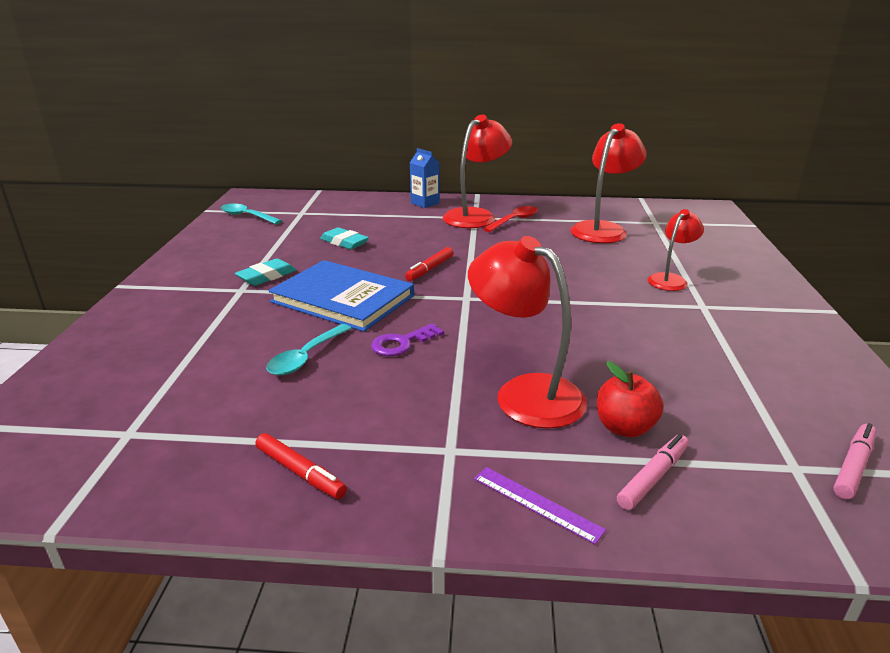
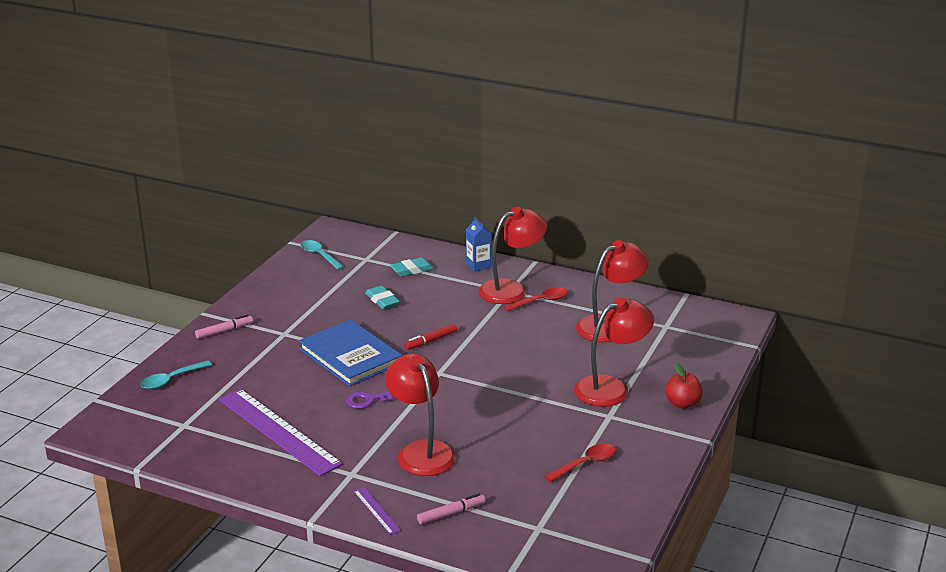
camera: 20 degrees right, 0 degrees up
turquoise eraser [235,258,296,286] -> turquoise eraser moved to [390,257,434,276]
red marker [255,433,347,499] -> none
turquoise spoon [266,324,352,375] -> turquoise spoon moved to [140,360,212,389]
red apple [597,361,663,438] -> red apple moved to [665,363,703,409]
red lamp [647,209,704,291] -> red lamp [574,298,654,407], size x1.68
pink marker [833,423,876,499] -> pink marker moved to [195,315,253,339]
none -> purple ruler [219,389,343,476]
none -> red spoon [544,444,615,482]

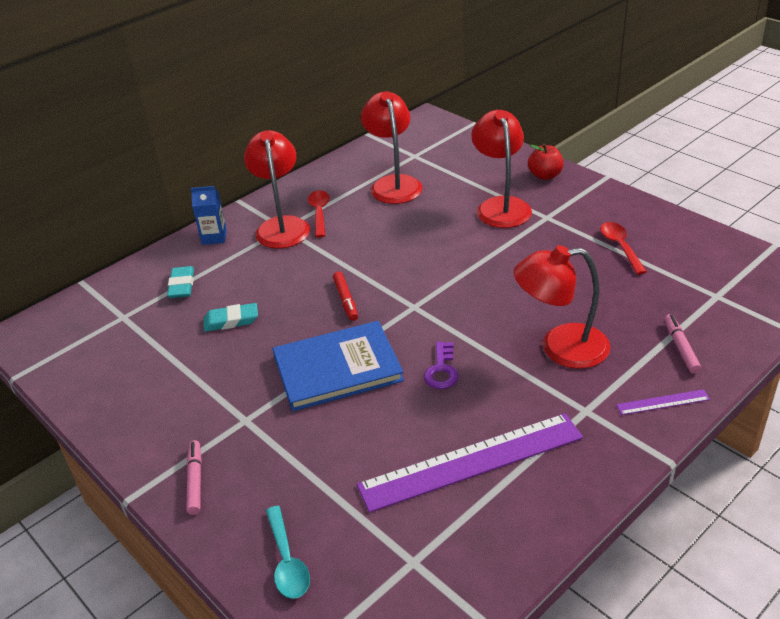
camera: 65 degrees left, 10 degrees up
turquoise spoon [301,240,344,270] -> none

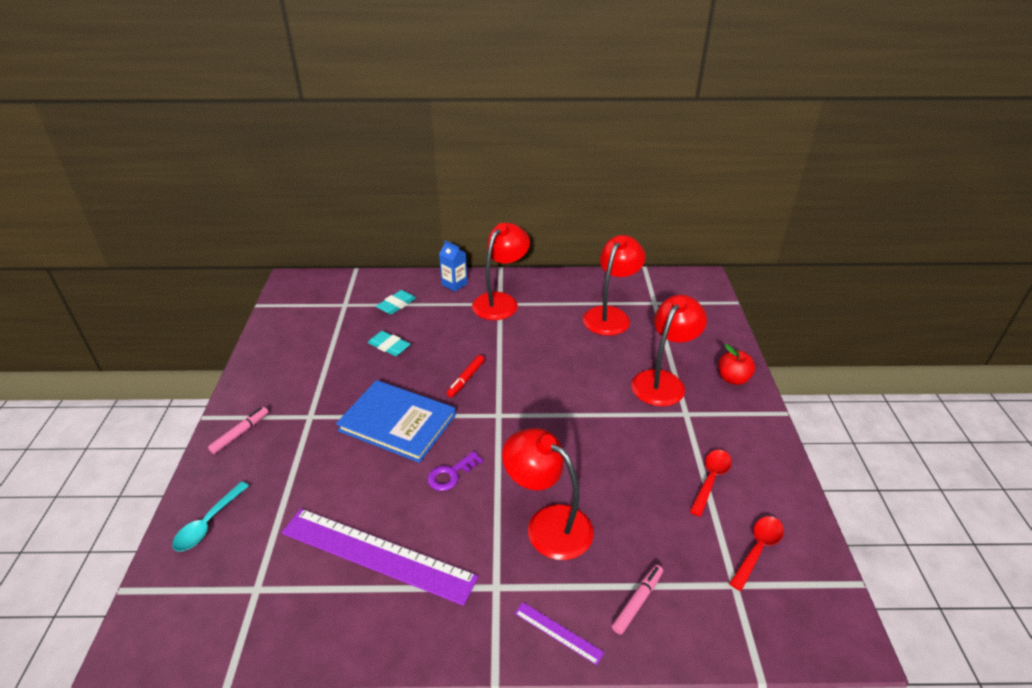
camera: 40 degrees right, 0 degrees up
red spoon [308,190,330,238] -> red spoon moved to [729,516,784,591]

